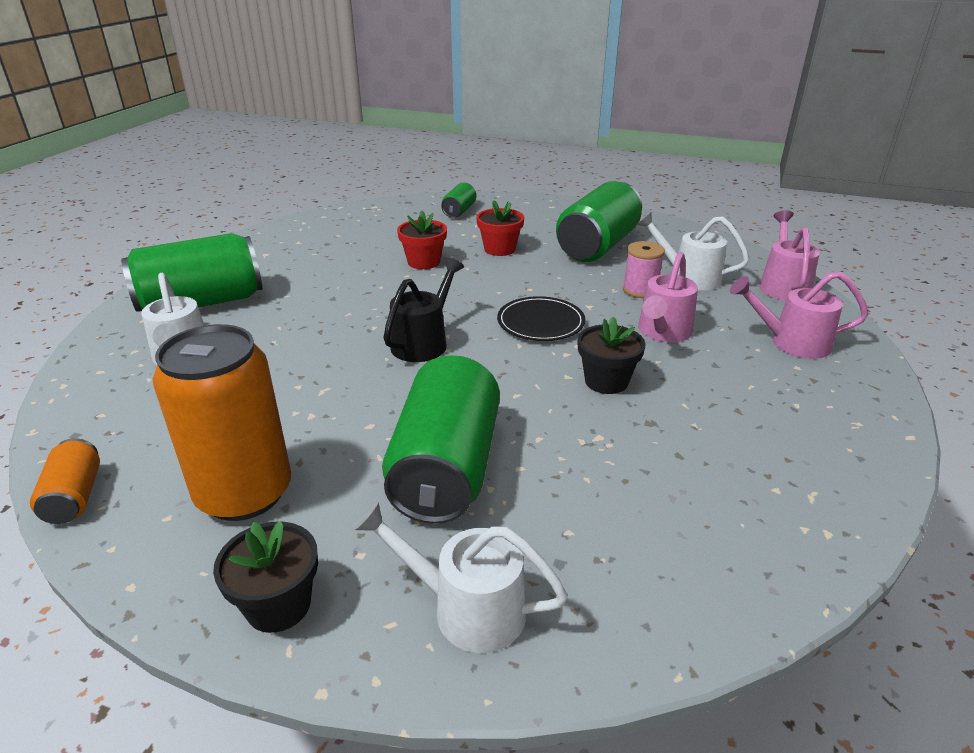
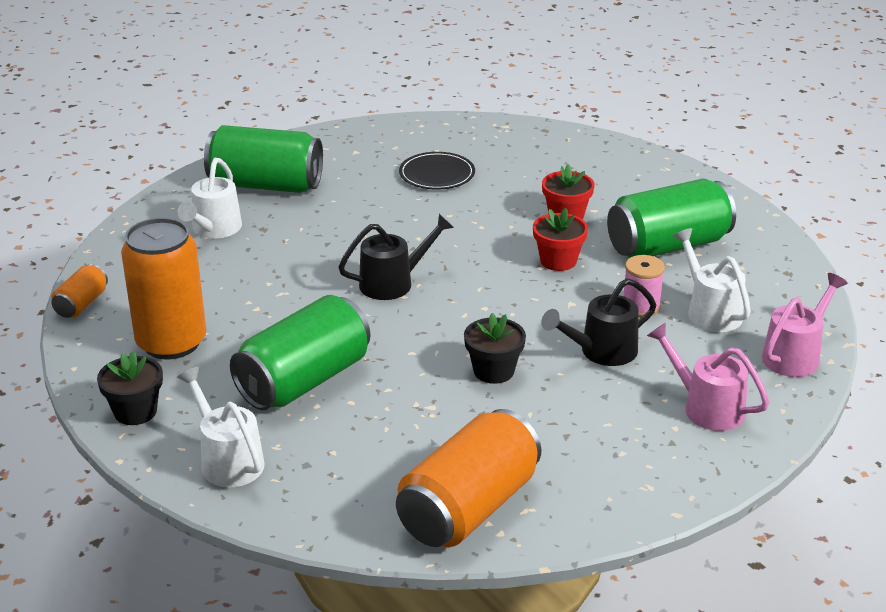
camera: 35 degrees right, 0 degrees up
red flower pot [397,211,447,269] -> red flower pot moved to [533,208,588,271]
green can [441,182,476,218] -> none
black plate [497,296,585,341] -> black plate moved to [399,152,475,190]
pink watering can [638,252,698,342] -> black watering can [541,278,656,366]
none -> orange can [396,409,541,547]

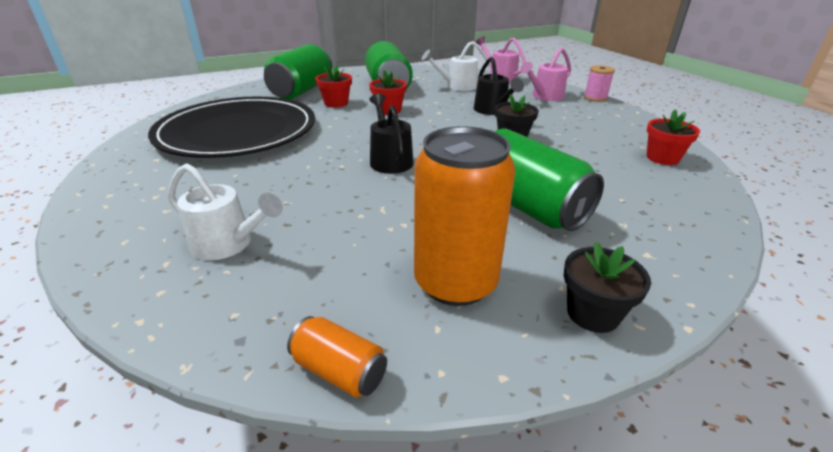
camera: 80 degrees left, 0 degrees up
white watering can [177,367,264,487] -> none
green can [204,125,323,193] -> green can moved to [264,44,332,100]
orange can [396,409,541,547] -> red flower pot [647,110,700,165]
black plate [399,152,475,190] -> black plate [148,97,315,158], size x2.44
pink spool [624,255,665,317] -> pink spool moved to [584,65,615,102]

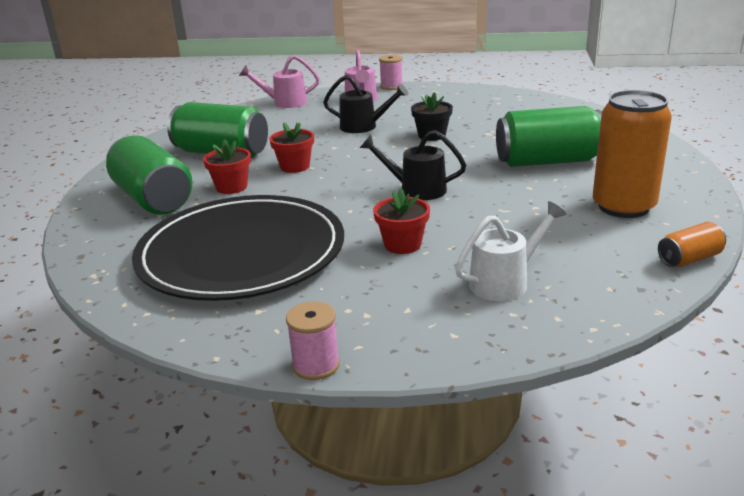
camera: 55 degrees left, 5 degrees down
white watering can [422,41,490,91] -> none
black flower pot [564,242,651,333] -> none
red flower pot [647,110,700,165] -> red flower pot moved to [373,188,430,254]
none -> pink spool [286,301,340,380]

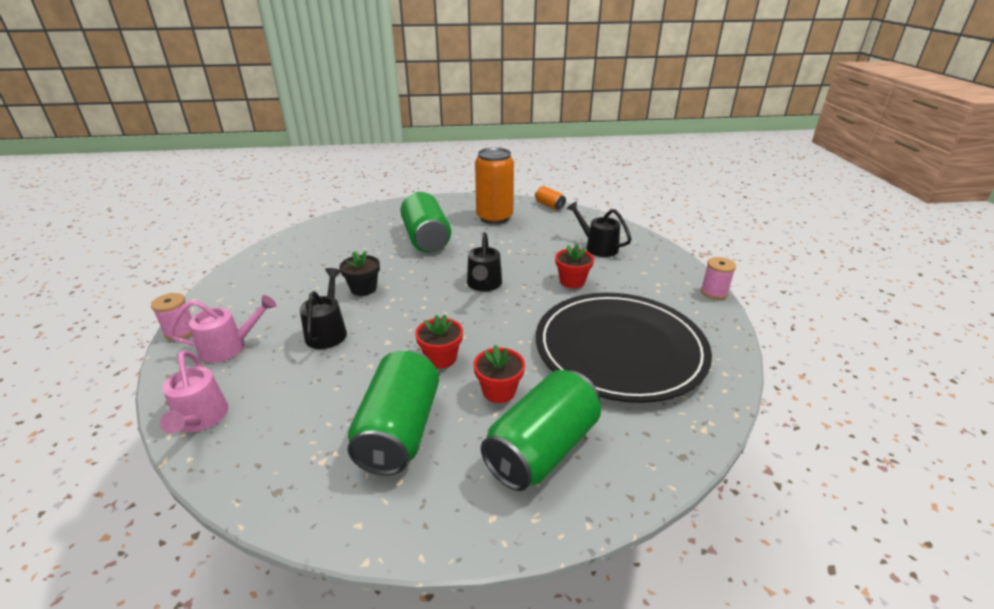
camera: 105 degrees left, 5 degrees up
white watering can [455,201,567,301] -> black watering can [566,201,632,257]

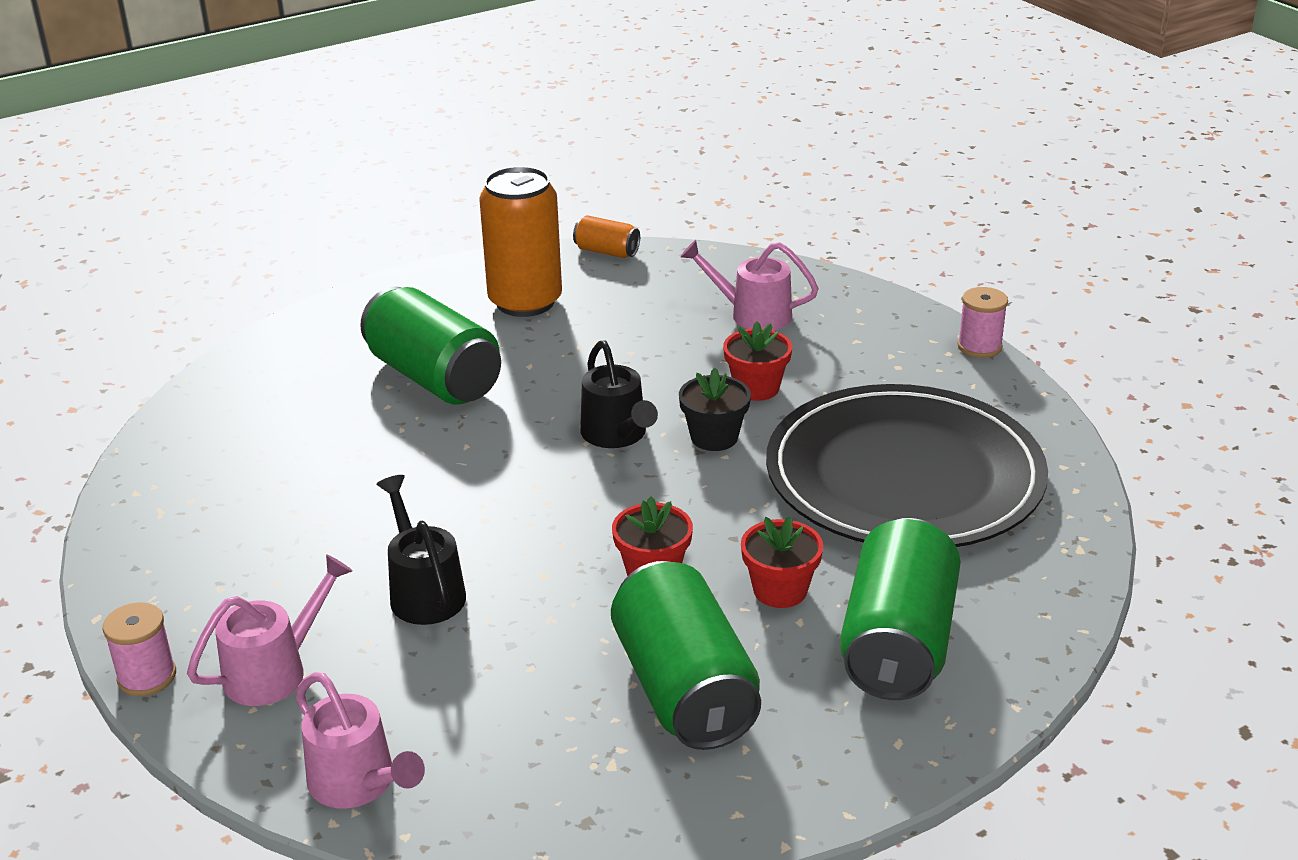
camera: 25 degrees left, 0 degrees up
black flower pot [339,251,380,296] -> black flower pot moved to [679,368,751,451]
black watering can [566,201,632,257] -> pink watering can [680,240,819,331]

